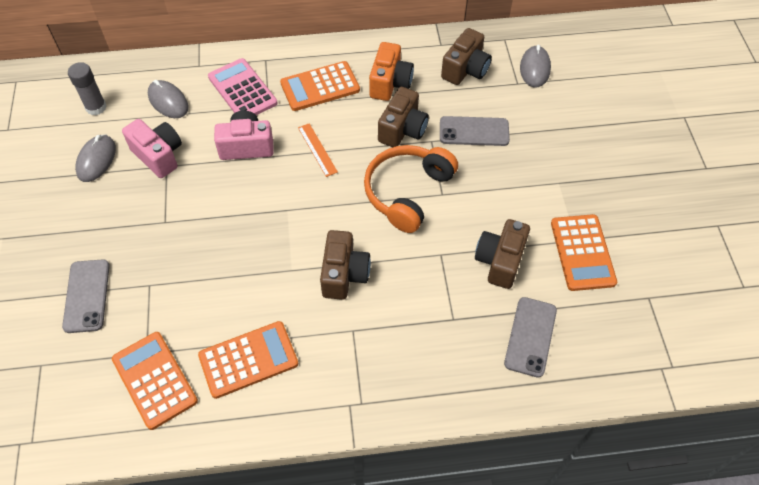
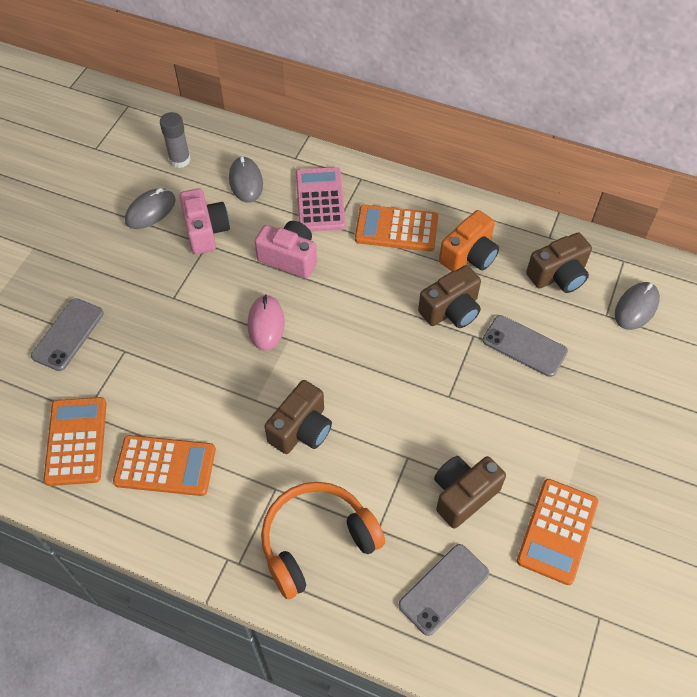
camera: 30 degrees right, 0 degrees up
orange ruler [298,123,338,177] -> none
orange headphones [364,145,458,233] -> orange headphones moved to [261,482,385,599]
none -> pink mouse [248,295,285,351]

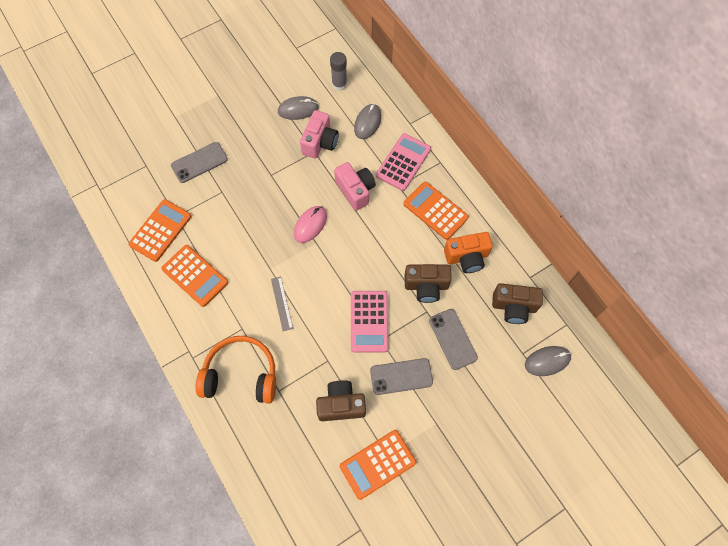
camera: 35 degrees right, 10 degrees up
brown camera [265,380,332,454] -> grey ruler [271,277,293,331]
grey phone [398,544,489,636] -> grey phone moved to [370,358,433,395]
none -> pink calculator [351,291,388,353]

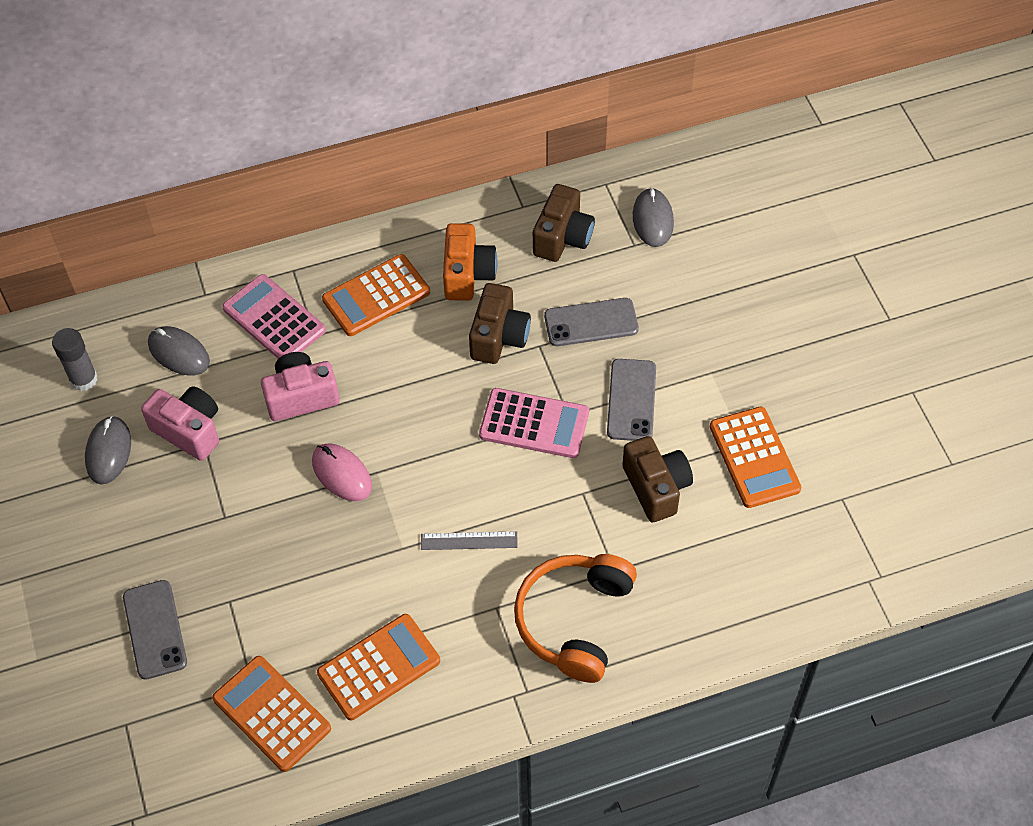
camera: 75 degrees left, 10 degrees down
brown camera [316,380,366,421] -> brown camera turned 150 degrees clockwise [622,436,693,522]

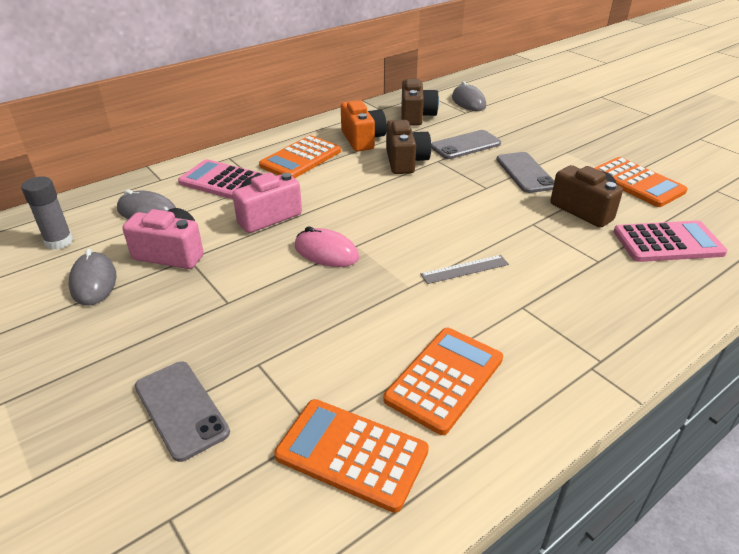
camera: 20 degrees left, 20 degrees down
pink calculator [479,388,589,458] -> pink calculator moved to [613,221,727,262]
orange headphones [514,554,637,683] -> none

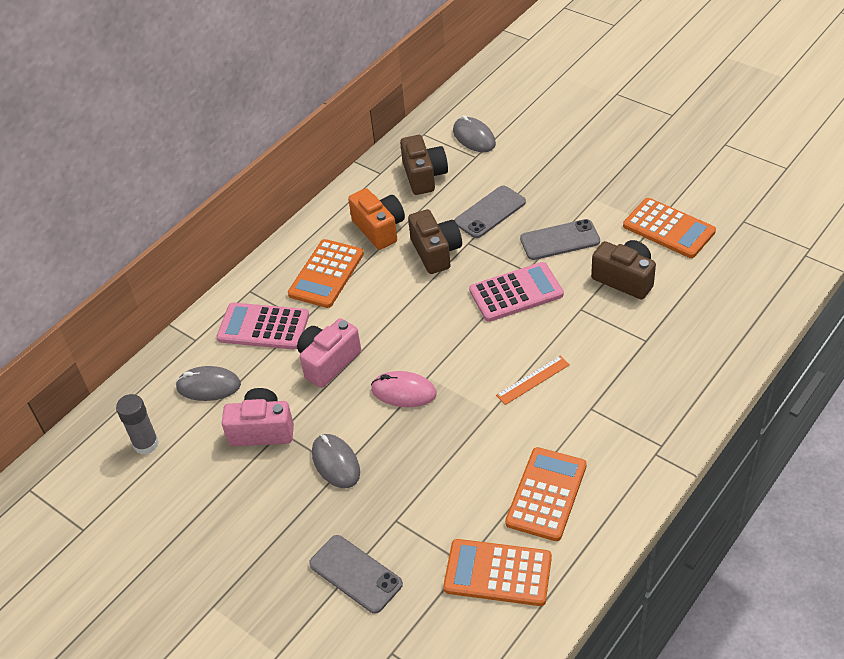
camera: 10 degrees left, 10 degrees up
grey mouse [69,249,116,306] -> grey mouse moved to [312,434,360,488]
grey ruler [420,255,509,284] -> orange ruler [496,356,570,405]
grey phone [496,152,554,193] -> grey phone turned 75 degrees counterclockwise [520,219,600,260]
pink calculator [613,221,727,262] -> pink calculator moved to [469,262,564,322]

